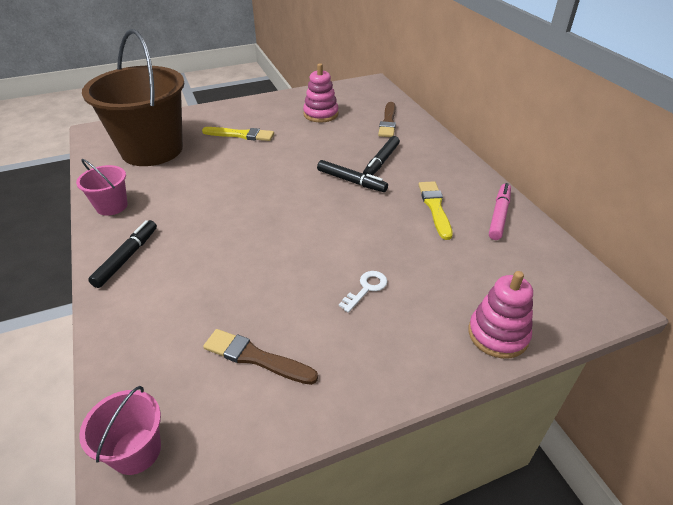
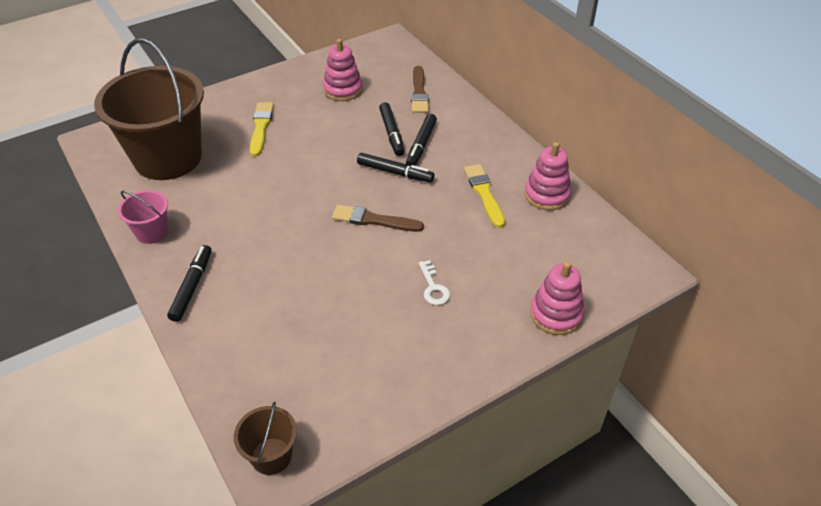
camera: 10 degrees left, 5 degrees up
pink bucket [79,386,161,475] -> brown bucket [234,401,297,475]
yellow brush [202,127,274,141] -> yellow brush turned 90 degrees counterclockwise [250,102,274,156]
brown brush [203,329,318,385] -> brown brush moved to [332,205,424,232]
white key [339,271,388,313] -> white key turned 135 degrees clockwise [419,260,450,305]
pink marker [489,183,511,240] -> pink stacking toy [524,142,571,210]
none -> black marker [379,102,405,156]

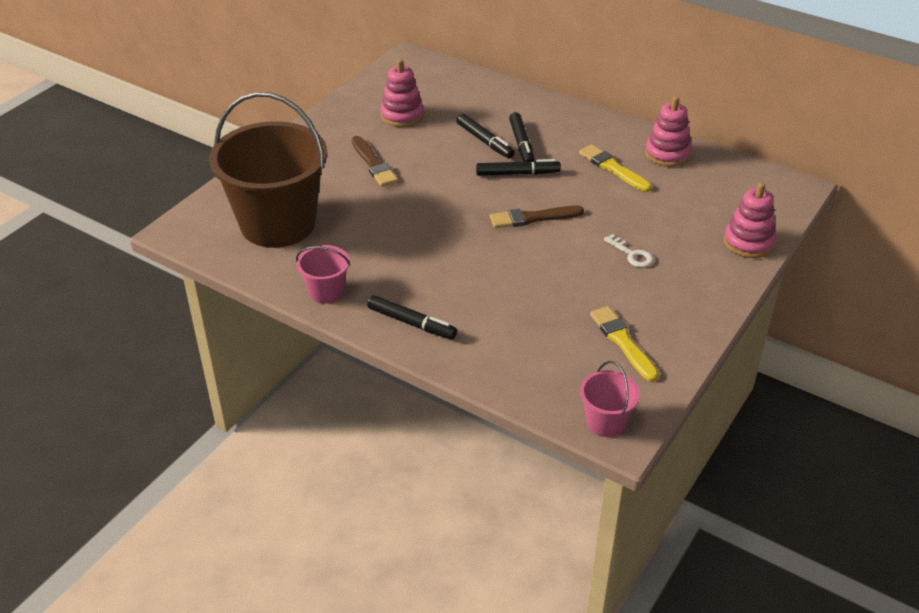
camera: 25 degrees left, 5 degrees down
black marker [167,245,212,322] -> black marker turned 135 degrees clockwise [367,295,457,339]
brown bucket [234,401,297,475] -> pink bucket [580,361,640,437]
yellow brush [250,102,274,156] -> yellow brush moved to [590,306,659,382]
brown brush [411,66,429,113] -> brown brush moved to [352,136,398,187]

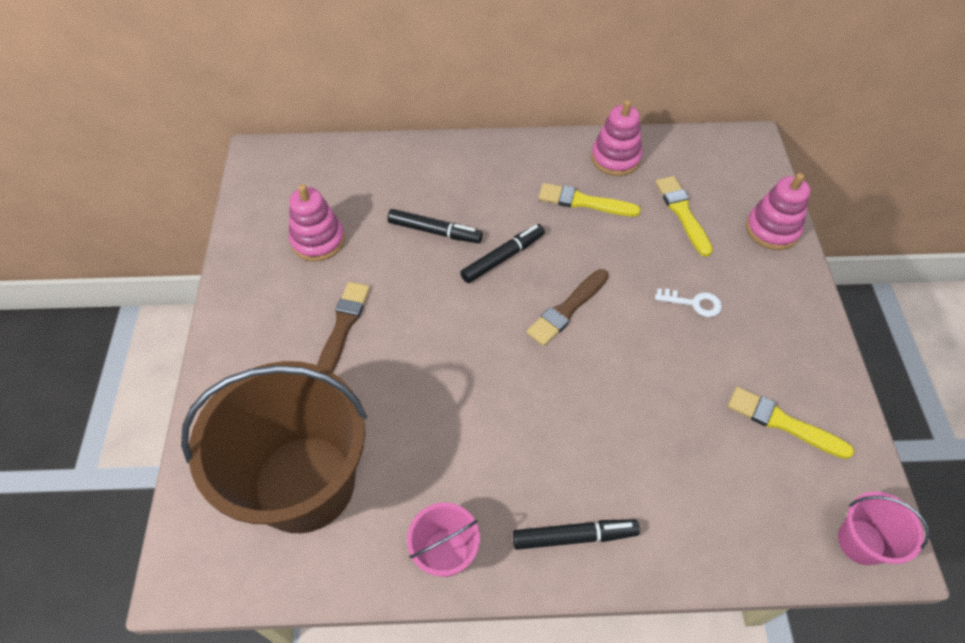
camera: 35 degrees left, 15 degrees up
brown brush [352,136,398,187] -> brown brush turned 105 degrees counterclockwise [317,282,370,373]
black marker [509,112,535,162] -> none
none -> yellow brush [655,176,713,257]

